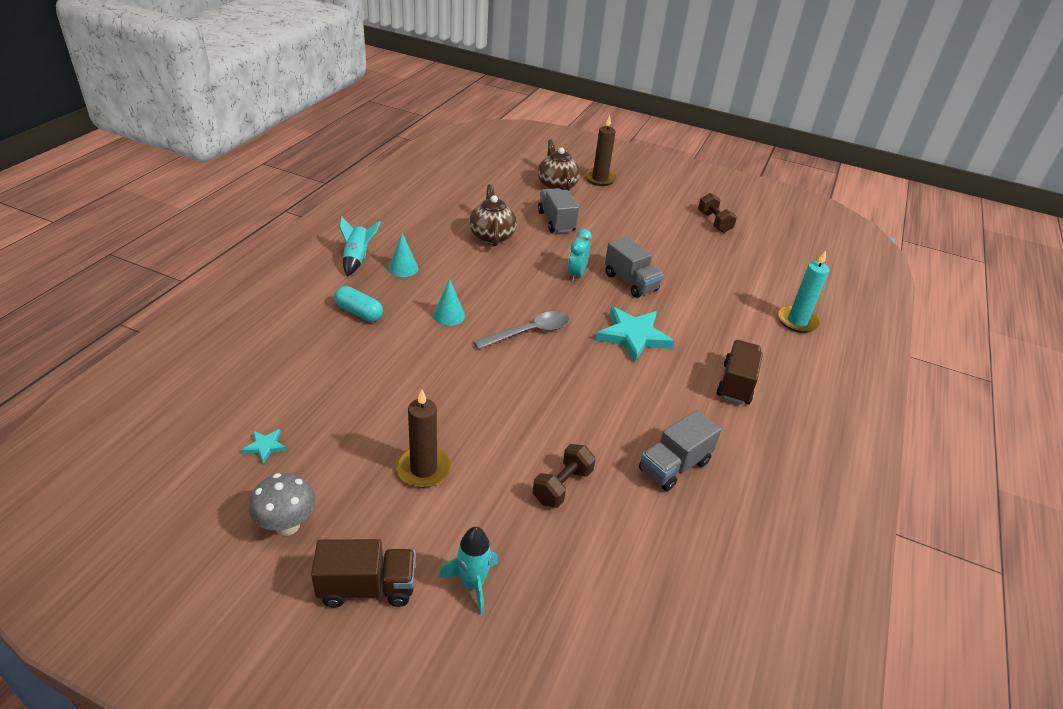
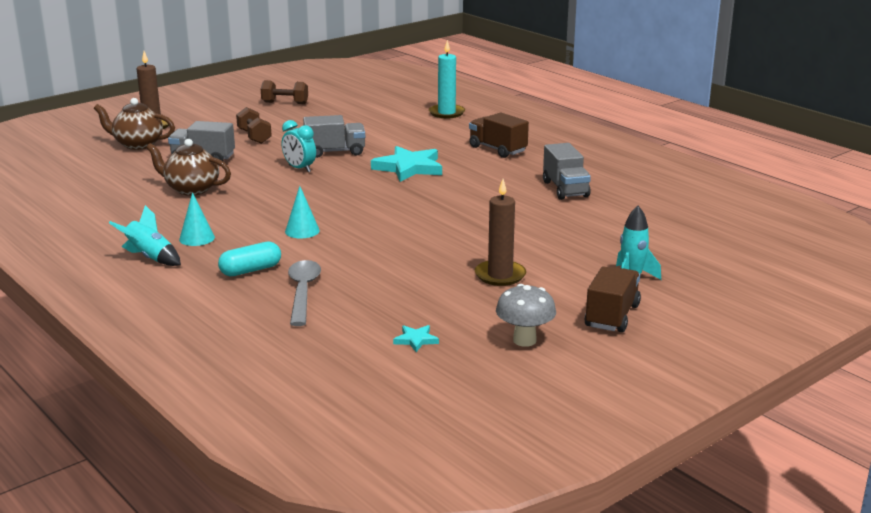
camera: 60 degrees left, 15 degrees down
grey spoon [473,311,569,349] -> grey spoon moved to [288,260,321,326]
brown dumbbell [533,444,596,508] -> brown dumbbell moved to [236,107,272,144]

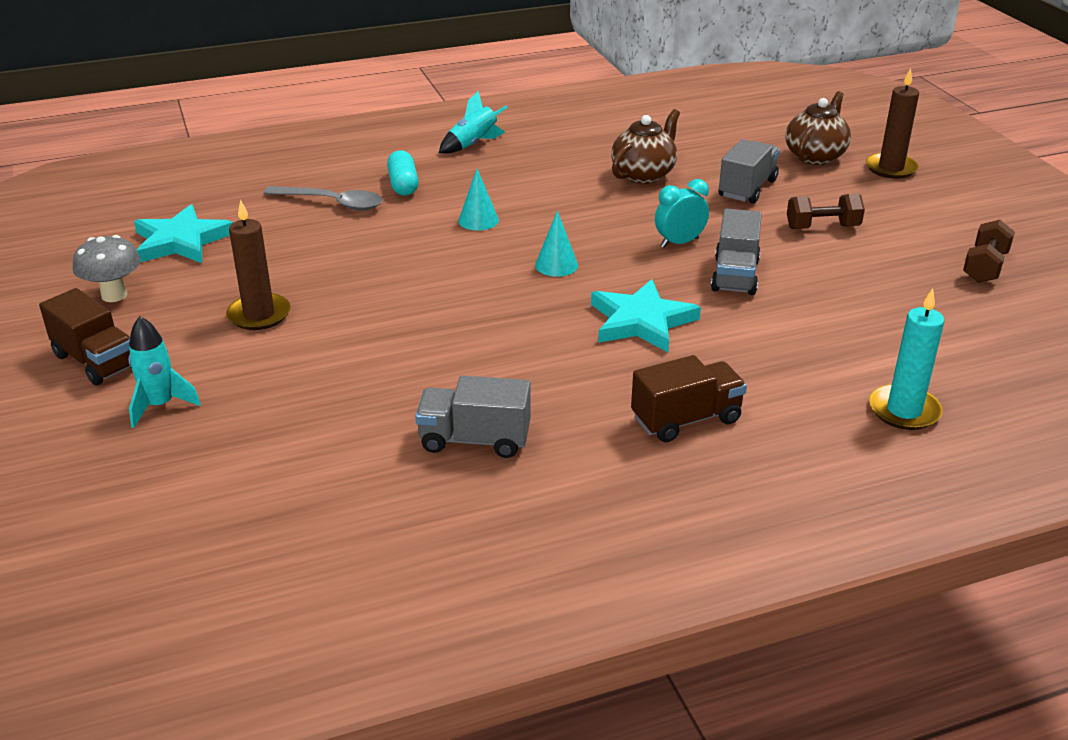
camera: 110 degrees right, 10 degrees up
turquoise cone [179,192,215,246] -> turquoise cone moved to [535,211,578,277]
turquoise star [393,325,439,352] -> turquoise star [134,204,233,263], size x2.21

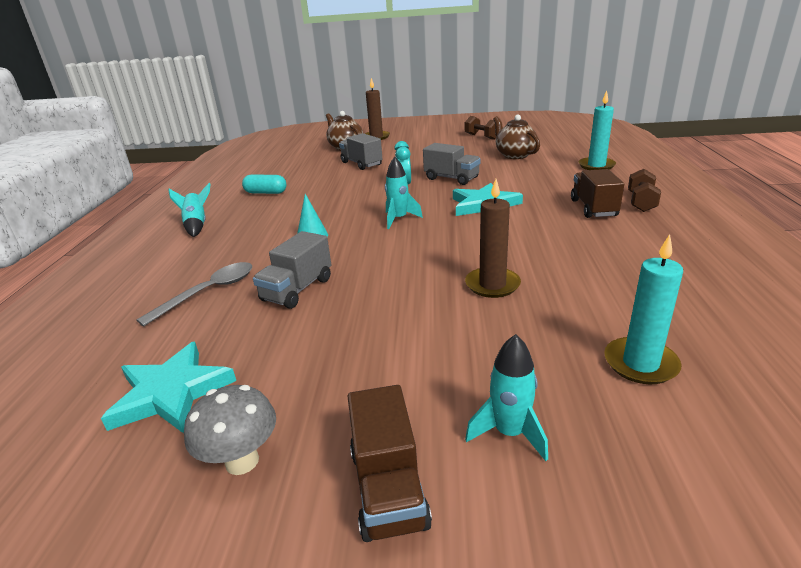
camera: 65 degrees left, 5 degrees down
brown truck [39,288,132,386] -> brown truck turned 105 degrees clockwise [347,385,432,542]
brown candle [226,200,291,330] -> brown candle moved to [465,179,521,298]
turquoise capsule [387,150,419,196] -> turquoise capsule moved to [242,175,287,194]
grey truck [415,376,531,458] -> grey truck moved to [253,231,331,309]
turquoise cone [535,211,578,277] -> turquoise rocket [385,157,423,229]
brown teapot [611,109,680,184] -> brown teapot moved to [493,114,540,159]
brown dumbbell [787,194,865,229] -> brown dumbbell moved to [628,169,661,212]
none -> turquoise candle [604,234,683,384]

